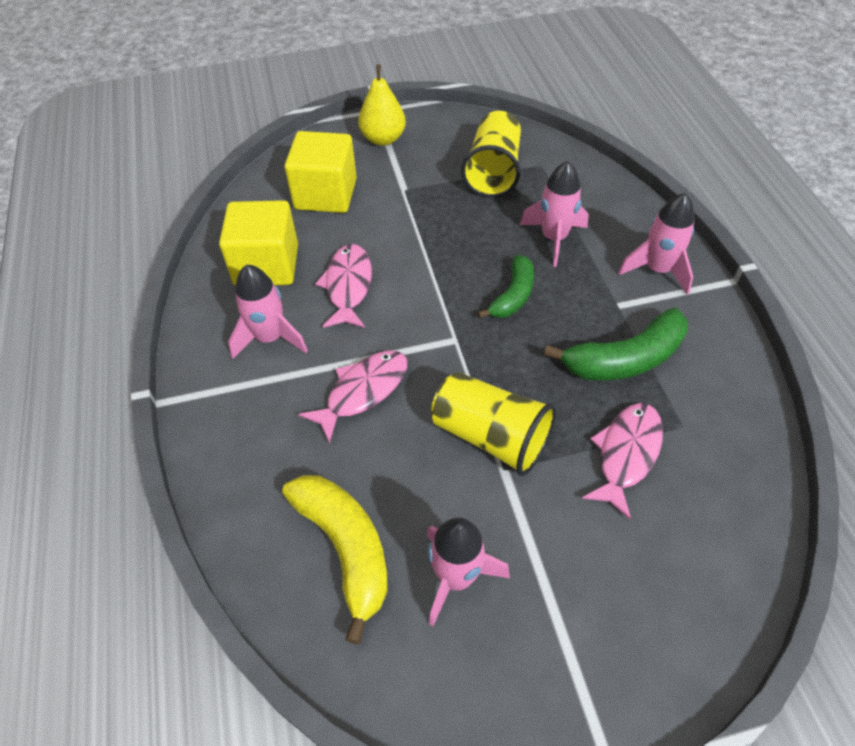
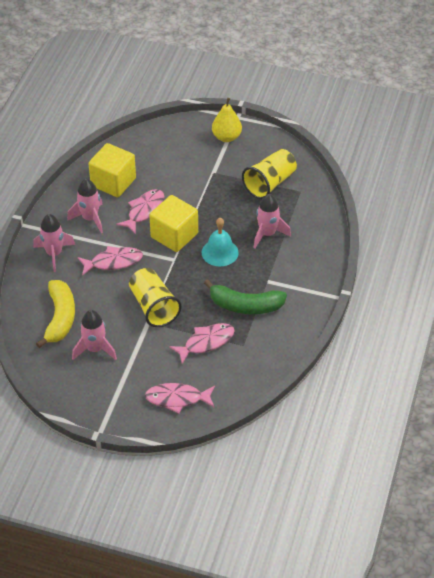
camera: 30 degrees right, 5 degrees down
yellow cube [285,131,357,213] -> yellow cube moved to [149,195,198,252]
green banana [477,255,534,318] -> turquoise bell [202,218,239,267]
pink rocket [618,193,695,295] -> pink rocket moved to [33,214,75,272]
none -> pink fish [145,383,215,414]

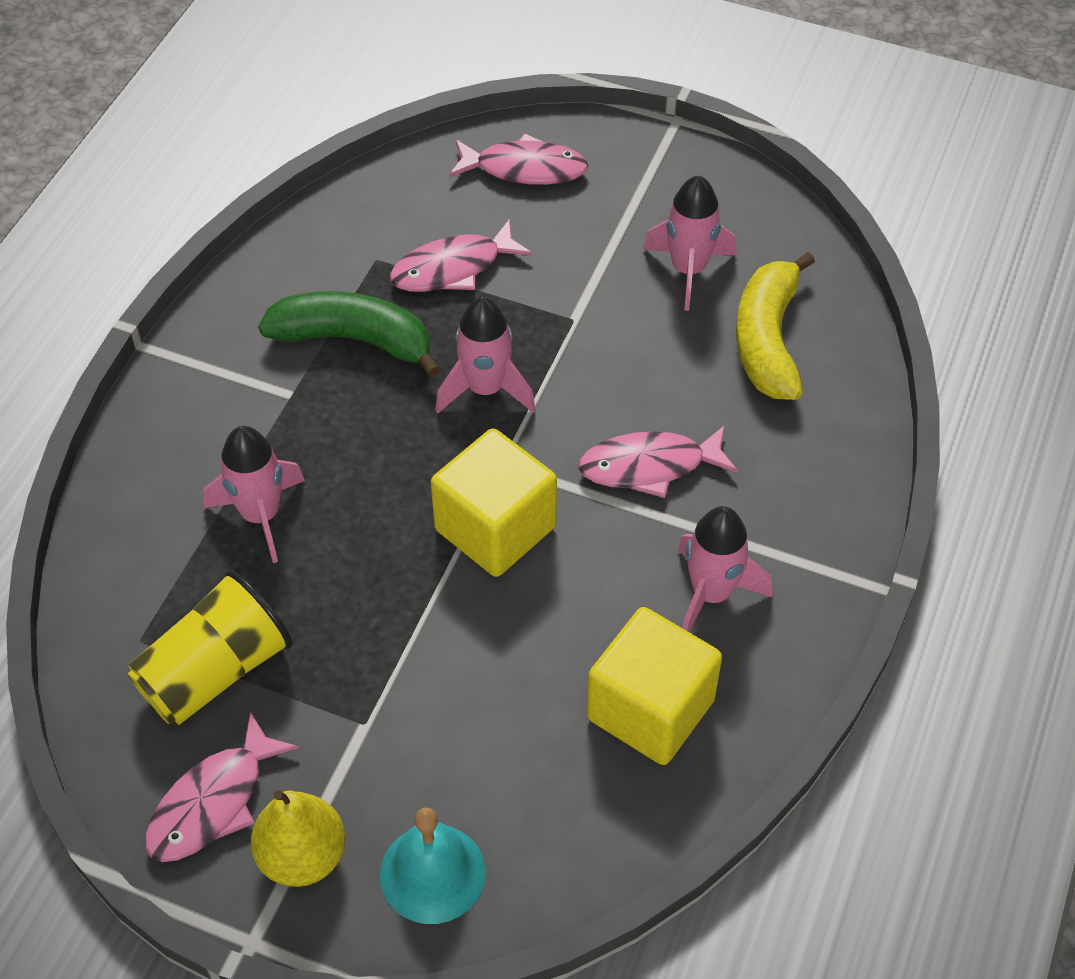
camera: 175 degrees left, 5 degrees up
pink rocket [33,214,75,272] -> pink rocket moved to [436,297,536,413]
pink fish [116,189,164,234] -> pink fish moved to [145,711,299,862]
yellow cup [129,268,182,327] -> none
turquoise bell [202,218,239,267] -> turquoise bell moved to [380,808,486,924]

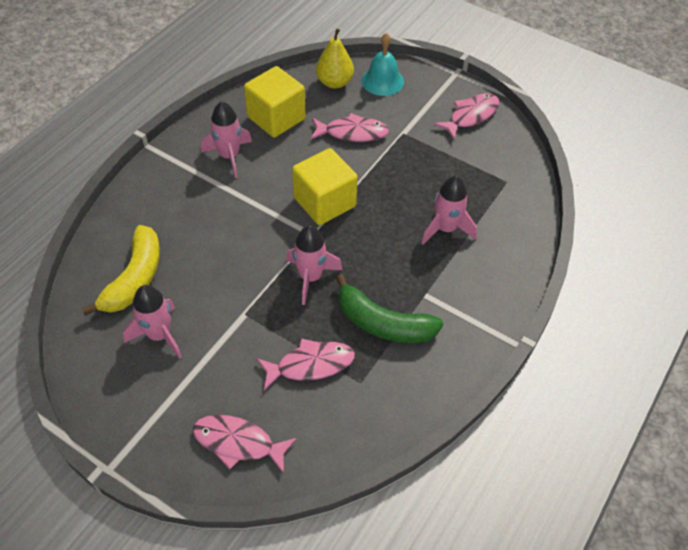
camera: 170 degrees left, 0 degrees up
yellow cup [128,570,292,725] -> none
yellow pear [251,790,345,887] -> yellow pear moved to [316,29,354,89]
pink fish [578,425,738,498] -> pink fish moved to [311,113,389,142]

